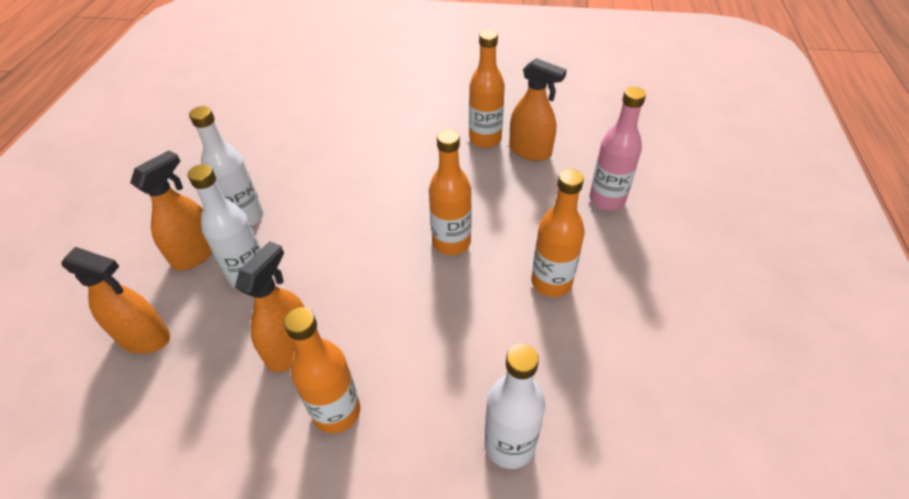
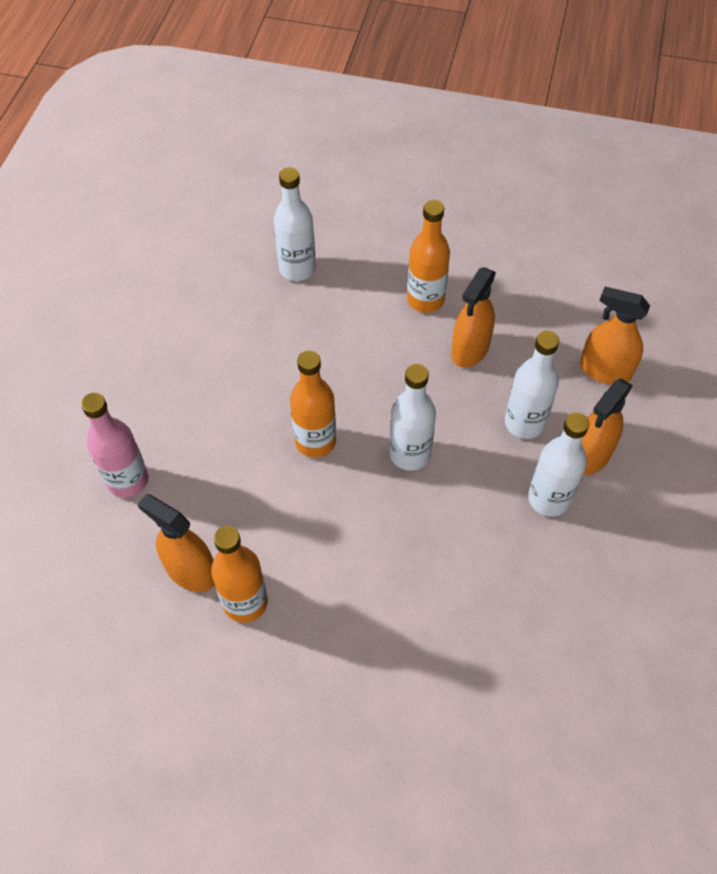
camera: 175 degrees left, 10 degrees up
orange bottle [531,169,585,297] -> none
none -> white bottle [389,364,436,471]

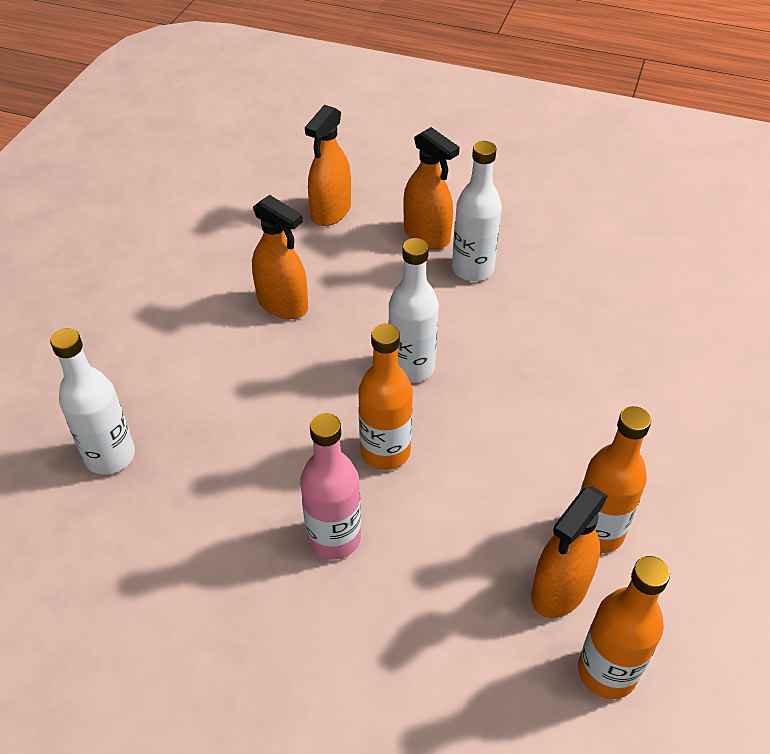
camera: 85 degrees left, 10 degrees down
pink bottle [81,393,148,498] -> pink bottle moved to [300,413,361,560]
orange bottle [407,200,450,313] -> orange bottle moved to [578,556,670,699]
white bottle [505,331,559,439] -> none

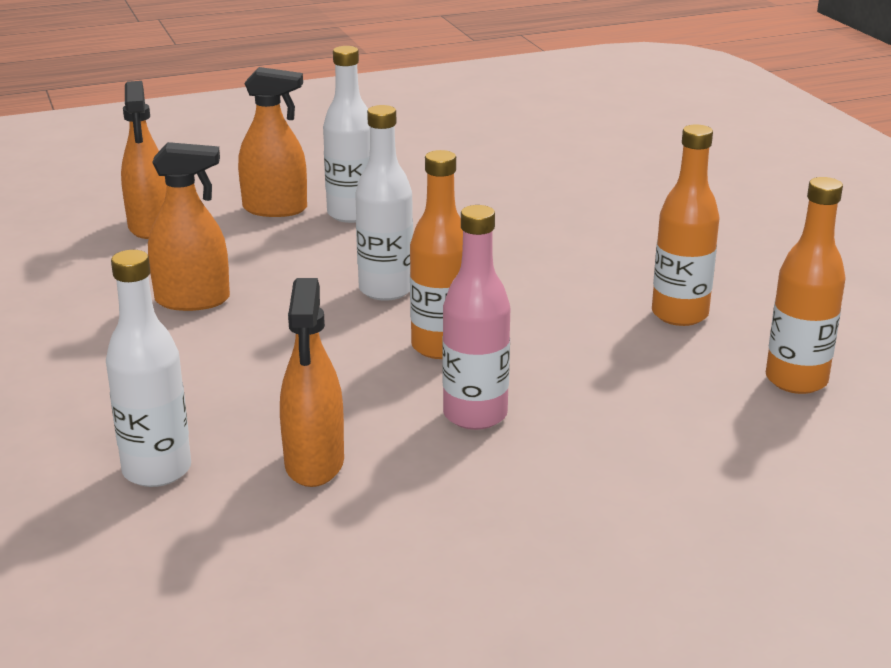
camera: 40 degrees left, 20 degrees down
orange spray bottle [531,486,608,618] -> orange spray bottle moved to [280,278,344,487]

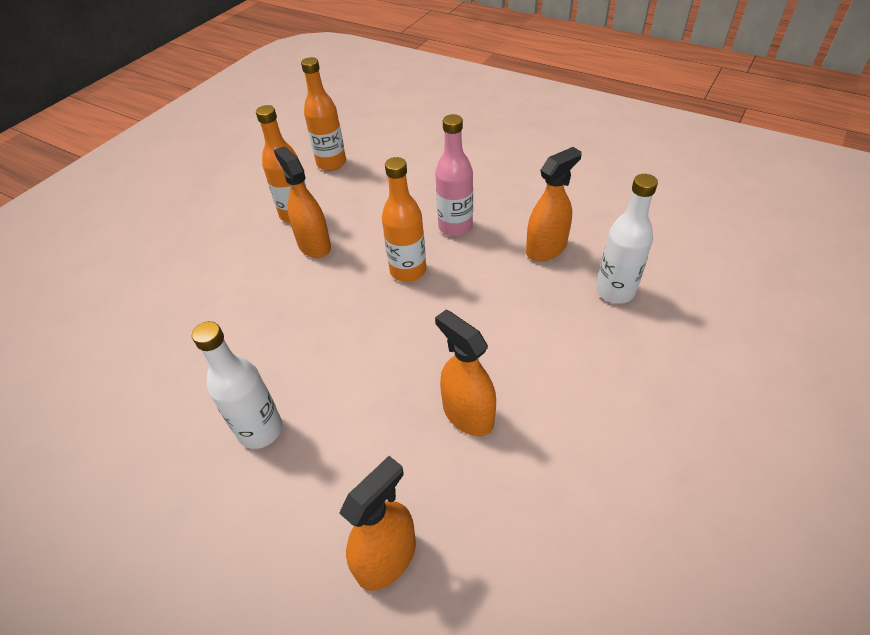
camera: 125 degrees left, 20 degrees up
orange spray bottle [238,67,307,217] -> orange spray bottle moved to [274,146,331,258]
white bottle [355,105,413,301] -> none

